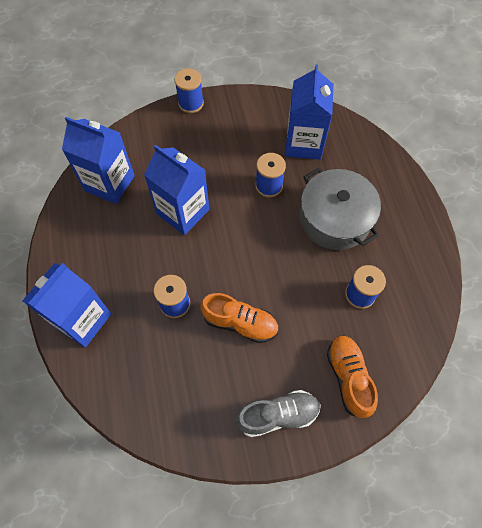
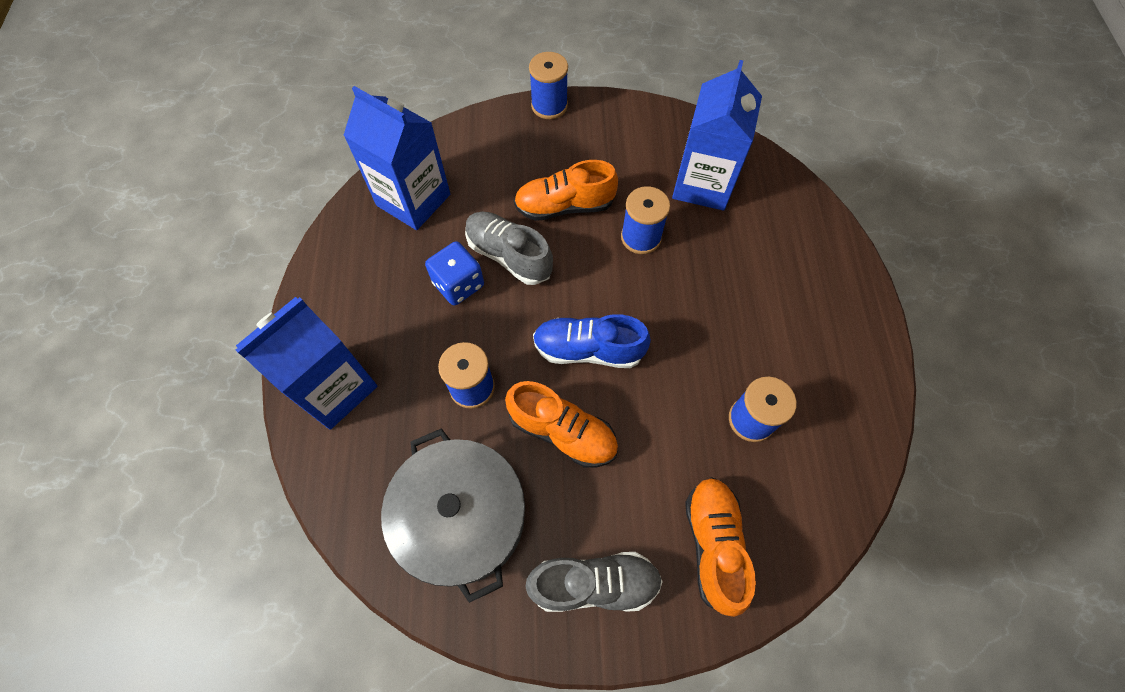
camera: 10 degrees right, 0 degrees up
blue carton [144,145,209,235] -> grey shoe [465,212,553,285]
grey pot [300,168,381,250] -> grey pot moved to [381,428,525,603]
none -> blue dice [425,241,484,305]
none -> orange shoe [514,160,618,221]
none -> blue shoe [533,314,651,368]

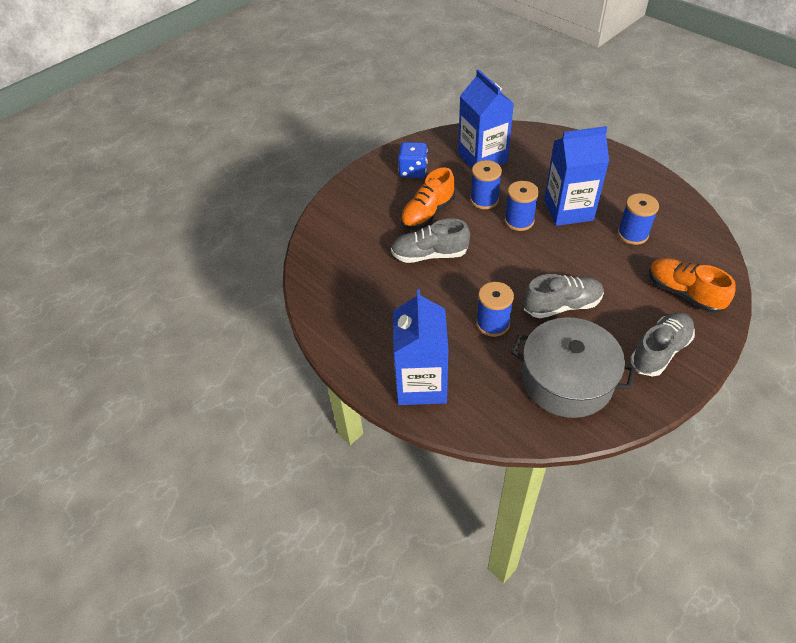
camera: 40 degrees left, 15 degrees down
blue carton [343,86,450,230] -> blue carton moved to [544,126,609,226]
blue dice [425,241,484,305] -> blue dice moved to [398,142,428,178]
orange shoe [505,381,618,468] -> grey shoe [523,274,604,318]
blue spool [529,52,568,119] -> blue spool moved to [505,181,539,231]
blue shoe [533,314,651,368] -> none

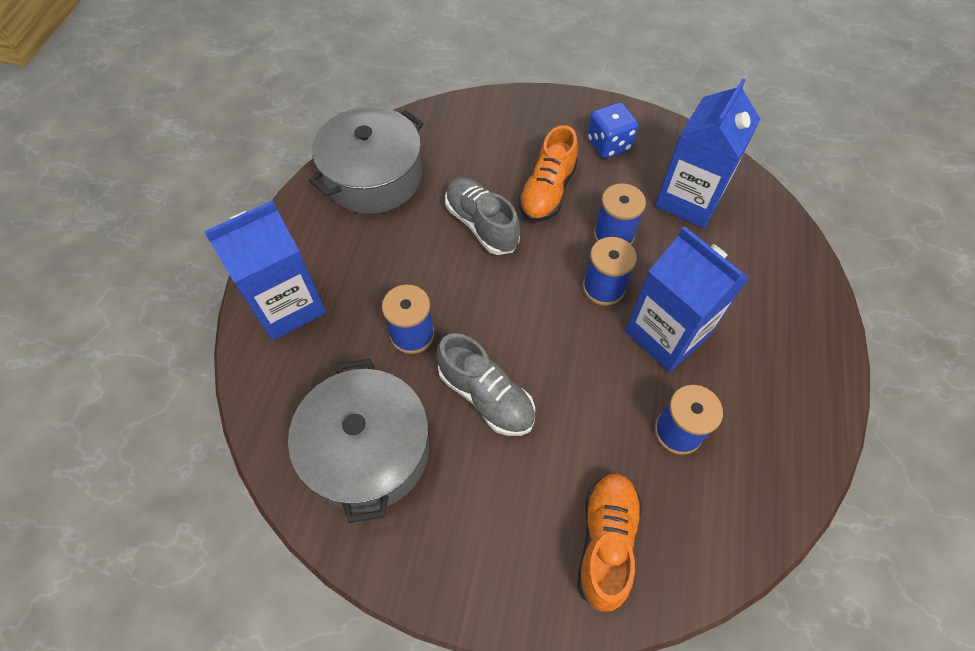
camera: 55 degrees right, 10 degrees up
orange shoe [401,167,455,229] -> orange shoe turned 75 degrees counterclockwise [518,125,578,222]
grey shoe [631,312,695,377] -> none
none -> grey pot [309,107,423,214]

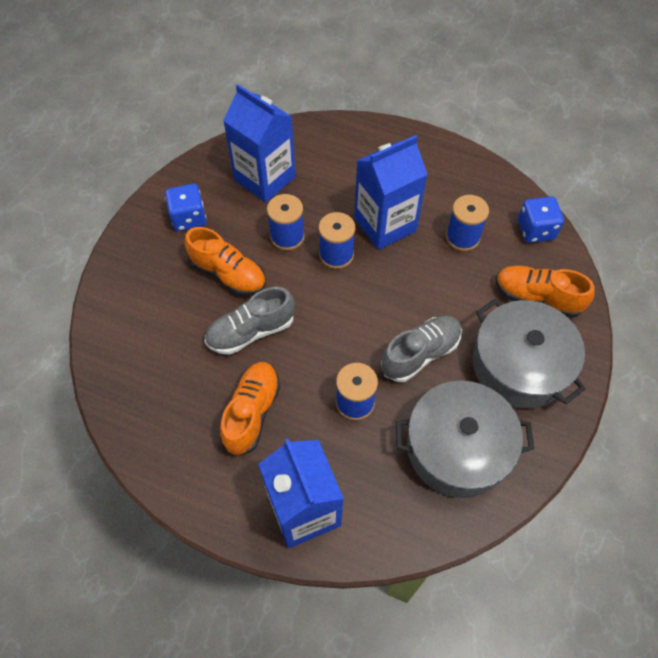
camera: 80 degrees left, 0 degrees up
grey pot [309,107,423,214] -> grey pot moved to [473,299,586,409]
none -> orange shoe [220,362,280,456]
none -> blue dice [518,196,564,243]

